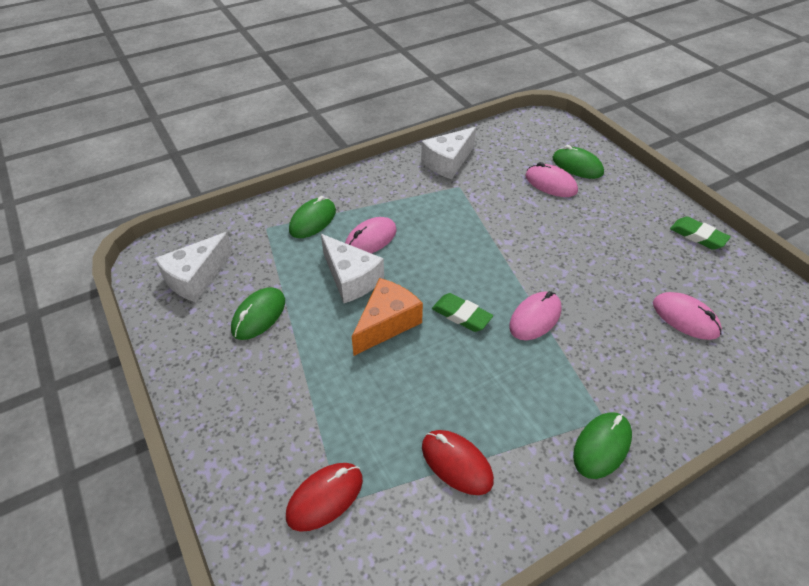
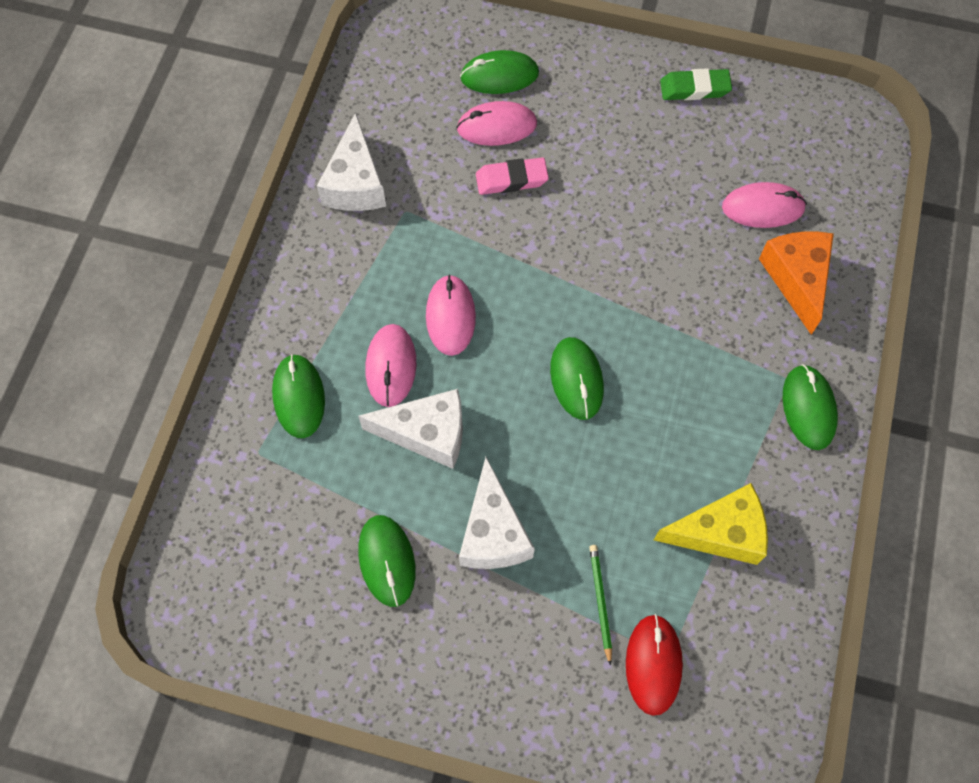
camera: 45 degrees left, 20 degrees up
white cheese [155,232,233,302] -> white cheese moved to [459,457,535,569]
orange cheese [352,278,423,356] -> orange cheese moved to [759,231,834,335]
red mouse [422,430,494,495] -> yellow cheese [654,483,768,565]
green eraser [432,293,493,332] -> green mouse [550,337,604,420]
pink mouse [509,291,562,340] -> pink mouse moved to [426,275,476,356]
none -> pink eraser [476,157,549,195]
none -> green pencil [589,545,612,666]

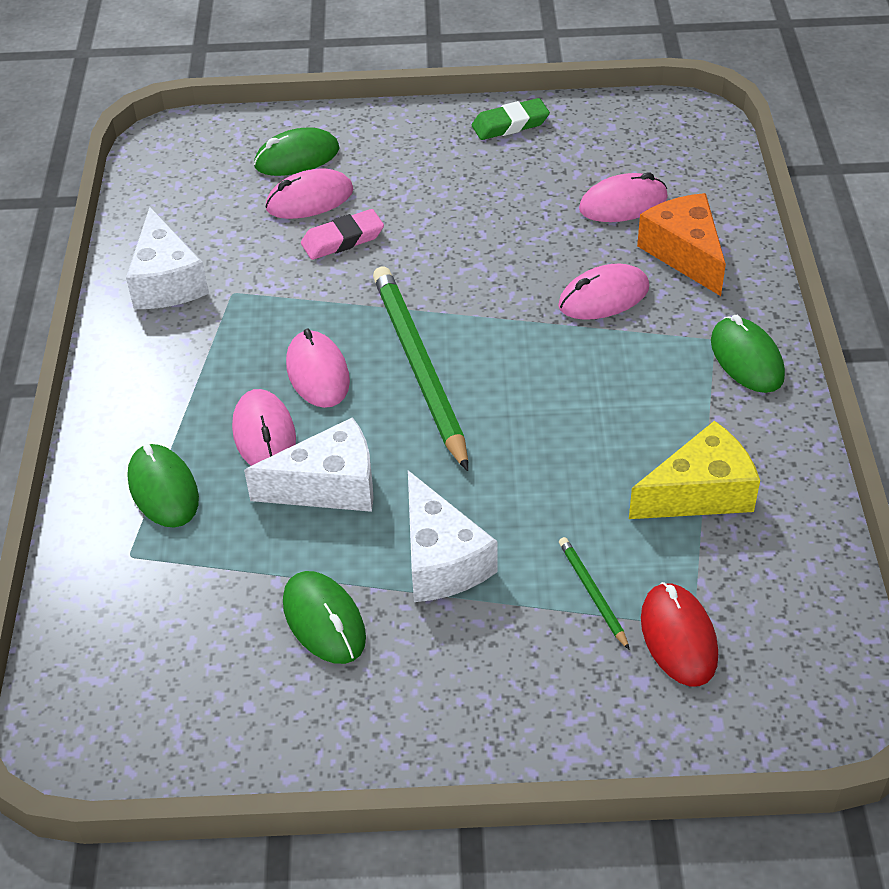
camera: 15 degrees left, 20 degrees down
green mouse [550,337,604,420] -> none
none -> green pencil [373,267,468,471]
none -> pink mouse [558,264,649,320]

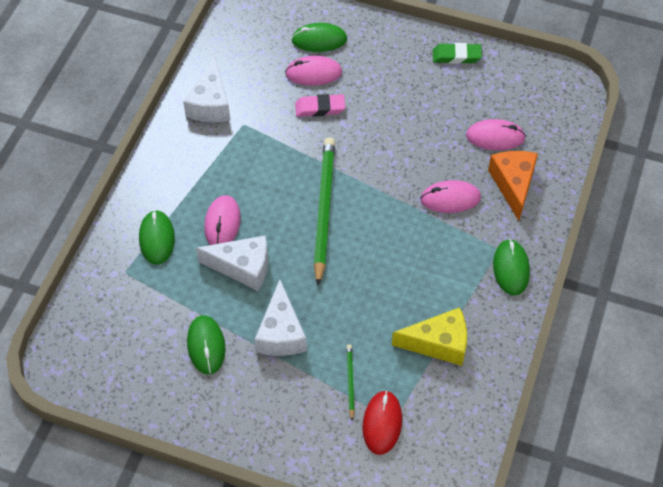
camera: 20 degrees right, 10 degrees up
pink mouse [286,329,350,408] -> none

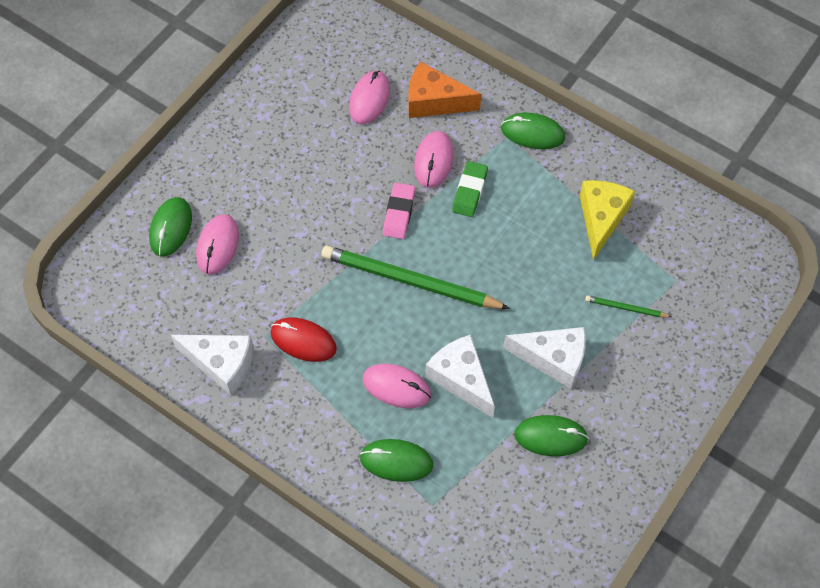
camera: 75 degrees left, 5 degrees up
white cheese [196,235,268,291] -> white cheese turned 60 degrees counterclockwise [425,335,495,418]
pink eraser [295,94,345,117] -> pink eraser moved to [383,183,415,239]
red mouse [362,390,402,455] -> red mouse moved to [271,317,337,362]
green eraser [433,43,482,64] -> green eraser moved to [452,161,488,217]

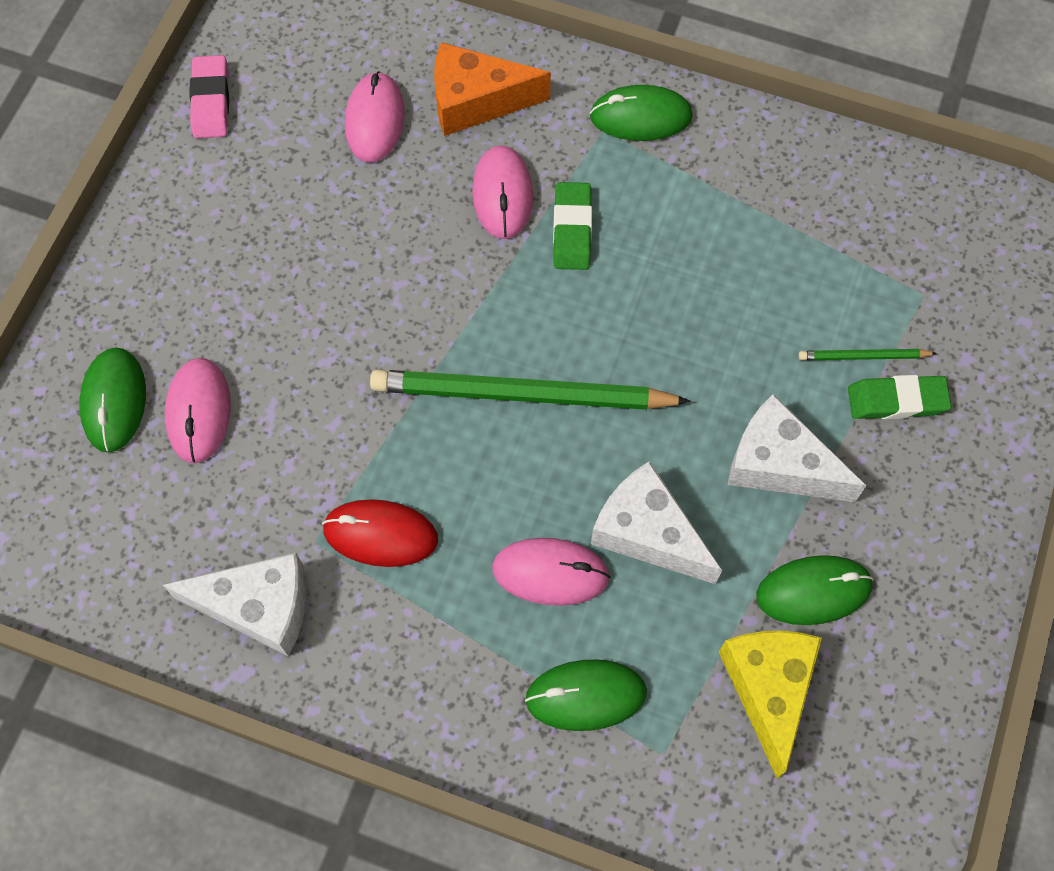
camera: 15 degrees left, 5 degrees up
pink eraser [383,183,415,239] -> pink eraser moved to [189,55,229,138]
white cheese [503,327,586,389] -> white cheese turned 150 degrees counterclockwise [728,394,866,502]
yellow cheese [580,180,635,261] -> yellow cheese moved to [719,631,822,778]
none -> green eraser [848,375,951,419]

